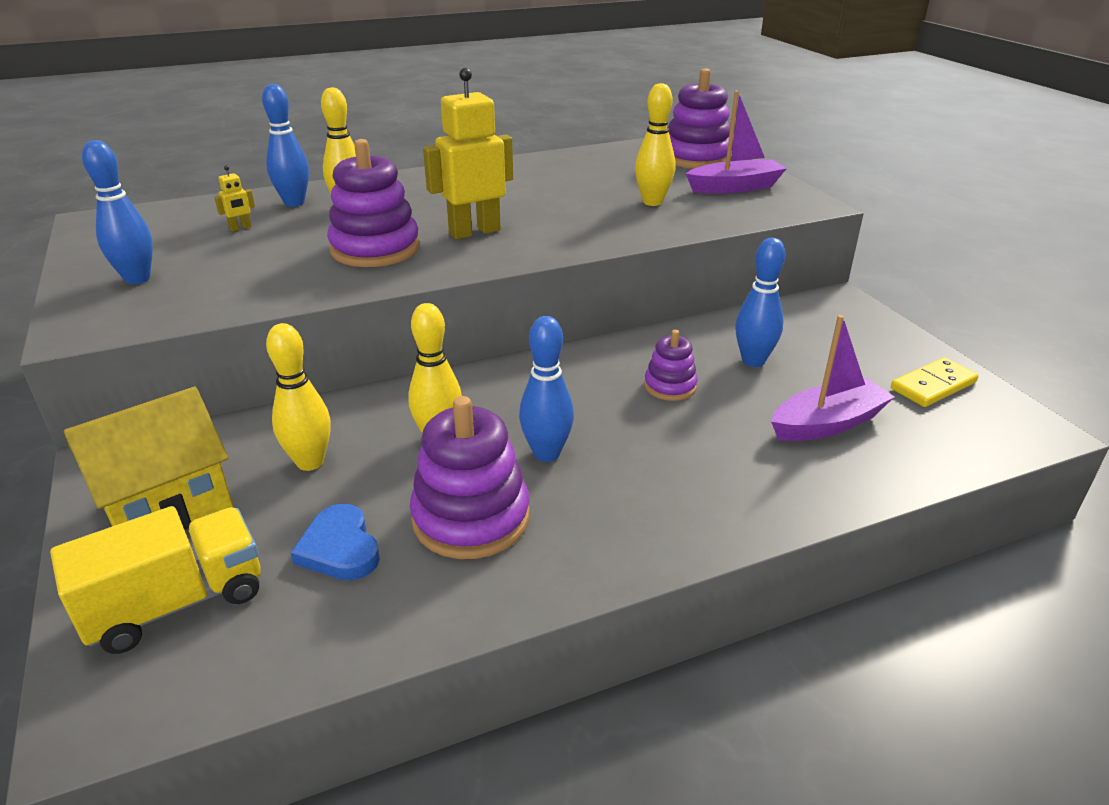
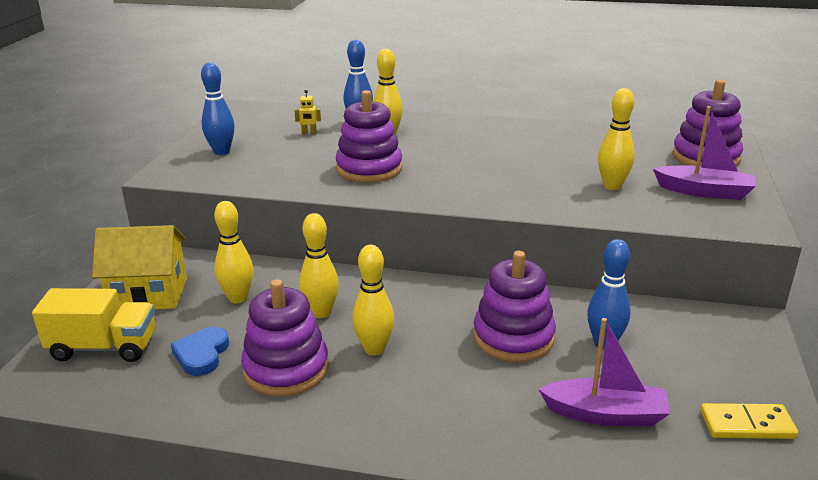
camera: 35 degrees right, 5 degrees down
yellow robot [423,68,513,239] -> none
blue bowling pin [519,316,574,462] -> yellow bowling pin [352,245,394,356]
purple stacking toy [644,330,698,401] -> purple stacking toy [473,251,556,362], size x1.81

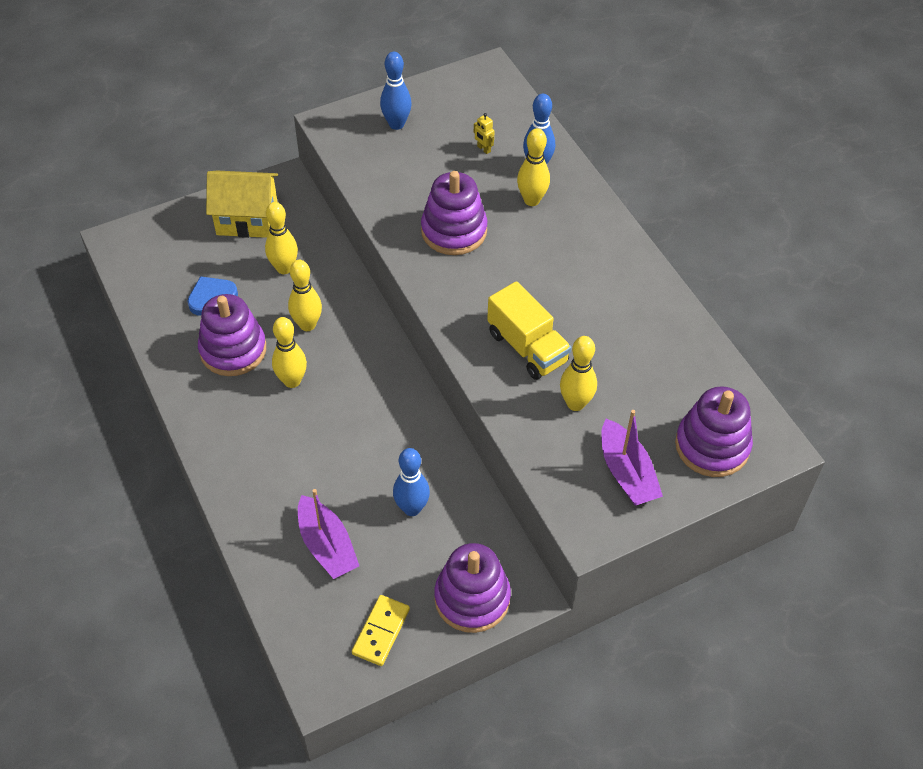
camera: 50 degrees right, 25 degrees up
yellow truck [32,288,156,362] -> yellow truck moved to [487,281,571,380]
yellow house [92,225,187,309] -> yellow house turned 45 degrees counterclockwise [206,171,278,238]
purple stacking toy [473,251,556,362] -> purple stacking toy moved to [434,543,511,633]
yellow domino [701,403,798,439] -> yellow domino turned 60 degrees clockwise [352,595,410,666]

